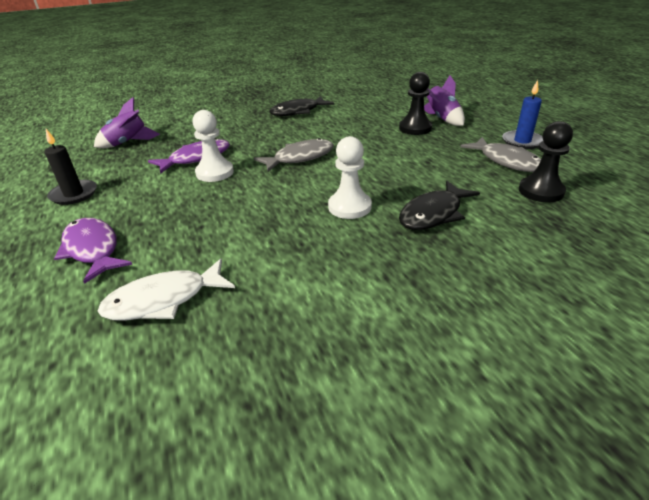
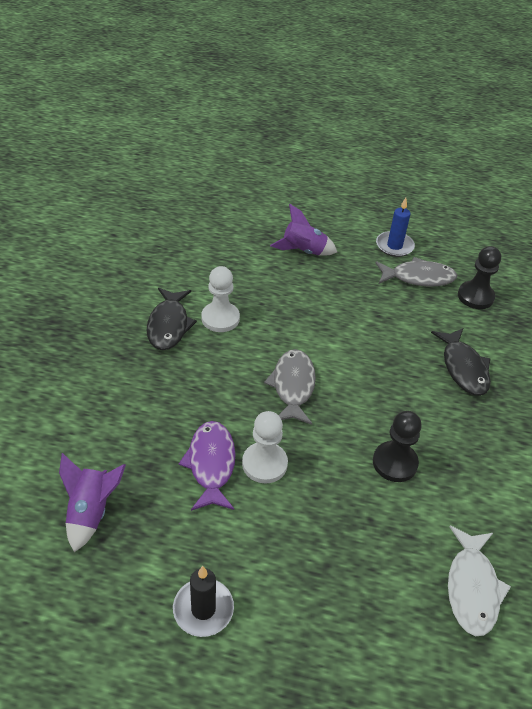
camera: 60 degrees left, 10 degrees up
purple fish [54,218,132,284] -> none
white pawn [328,136,372,219] -> white pawn moved to [201,266,240,332]
black pawn [399,72,432,135] -> black pawn moved to [373,411,422,482]

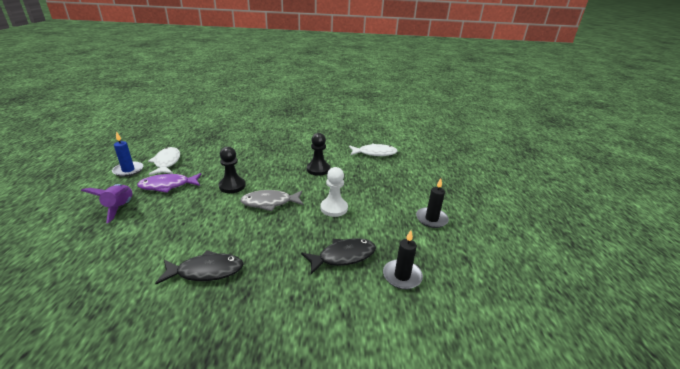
camera: 100 degrees left, 15 degrees down
purple rocket [59,453,126,552] -> black candle [383,230,423,289]
purple fish [179,421,236,511] -> purple fish moved to [137,173,202,193]
white pawn [201,266,240,332] -> none
grey fish [375,257,457,286] -> white fish [148,147,180,175]
black fish [431,328,491,396] -> black fish moved to [301,238,376,274]
black pawn [458,246,501,309] -> black pawn moved to [219,147,245,193]

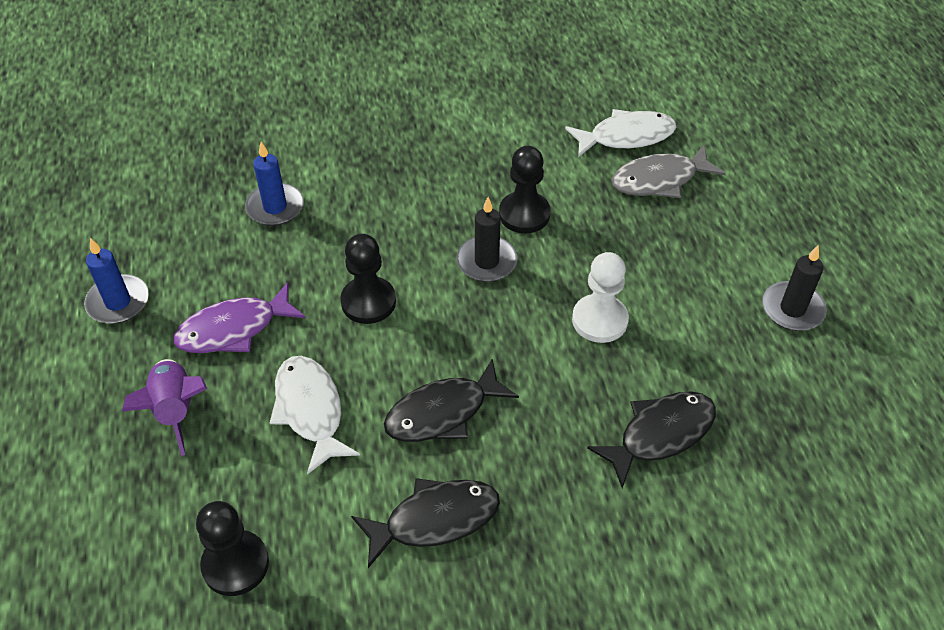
camera: 10 degrees left, 20 degrees up
white fish [148,147,180,175] -> white fish moved to [270,356,360,475]
grey fish [240,190,304,211] -> grey fish moved to [611,145,725,198]
black candle [383,230,423,289] -> black candle moved to [456,197,518,282]
none -> black pawn [196,501,269,596]
none -> blue candle [245,142,304,226]
none -> black fish [384,359,519,442]

